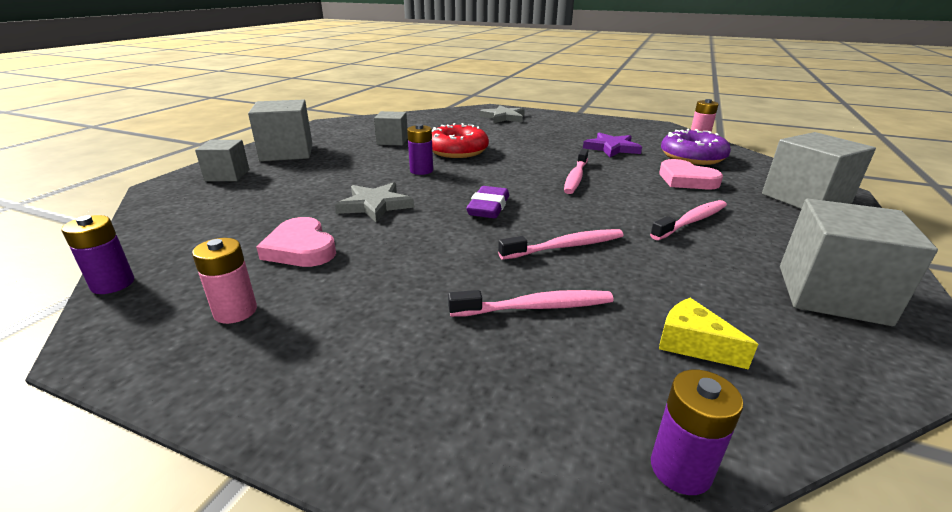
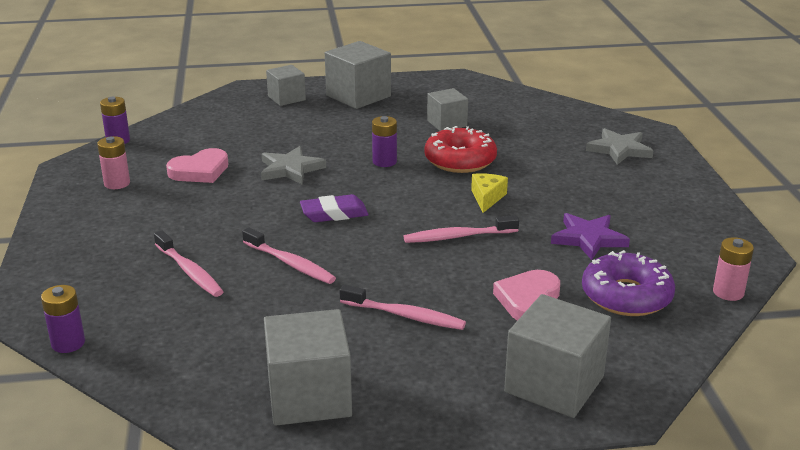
camera: 60 degrees right, 0 degrees up
pink heart [256,217,336,267] -> pink heart turned 150 degrees counterclockwise [166,148,229,183]
yellow cheese [659,298,758,370] -> yellow cheese moved to [471,173,508,213]

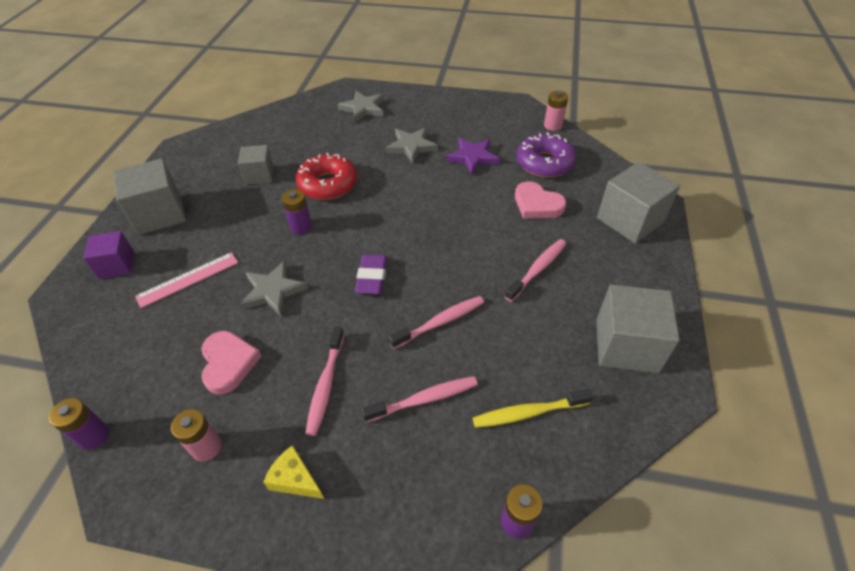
camera: 70 degrees left, 20 degrees up
grey cube [266,65,306,106] -> purple cube [83,231,135,279]
pink toothbrush [404,215,519,243] -> pink toothbrush moved to [306,327,344,436]
yellow cheese [471,173,508,213] -> yellow cheese moved to [263,445,324,499]
none -> pink ruler [135,252,239,308]
none -> grey star [386,128,438,164]
none -> yellow toothbrush [473,389,593,428]

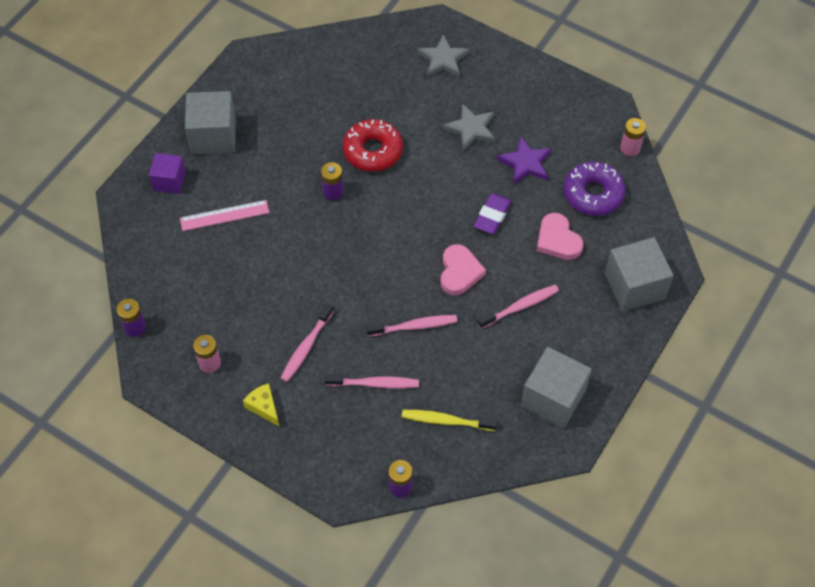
camera: 20 degrees right, 10 degrees up
pink heart [202,331,261,395] -> pink heart moved to [440,244,486,295]
grey cube [238,145,274,185] -> none
grey star [240,261,308,316] -> none
purple eraser [355,254,387,294] -> purple eraser moved to [474,193,512,234]

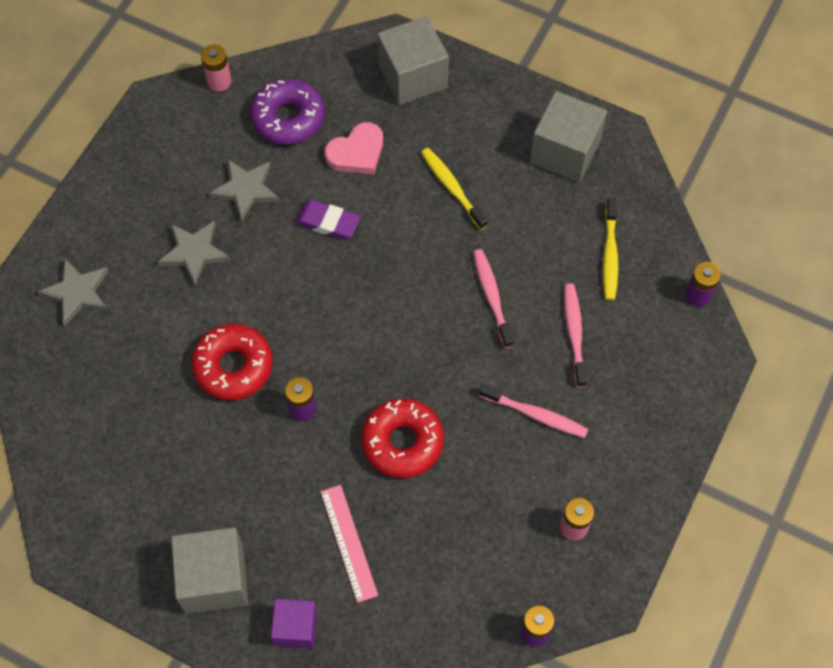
camera: 95 degrees left, 5 degrees up
yellow cheese [243,383,279,426] -> none
pink heart [440,244,486,295] -> none
pink toothbrush [477,285,559,329] -> yellow toothbrush [421,148,488,230]
purple star [497,136,552,184] -> grey star [209,159,279,222]
none -> red donut [361,398,444,478]

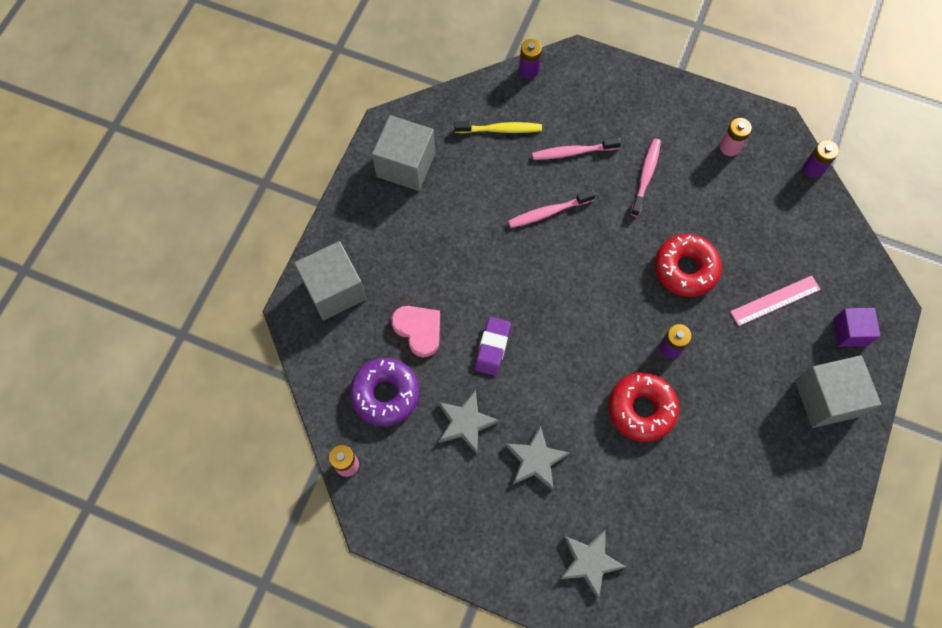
camera: 95 degrees left, 5 degrees up
yellow toothbrush [421,148,488,230] -> none

